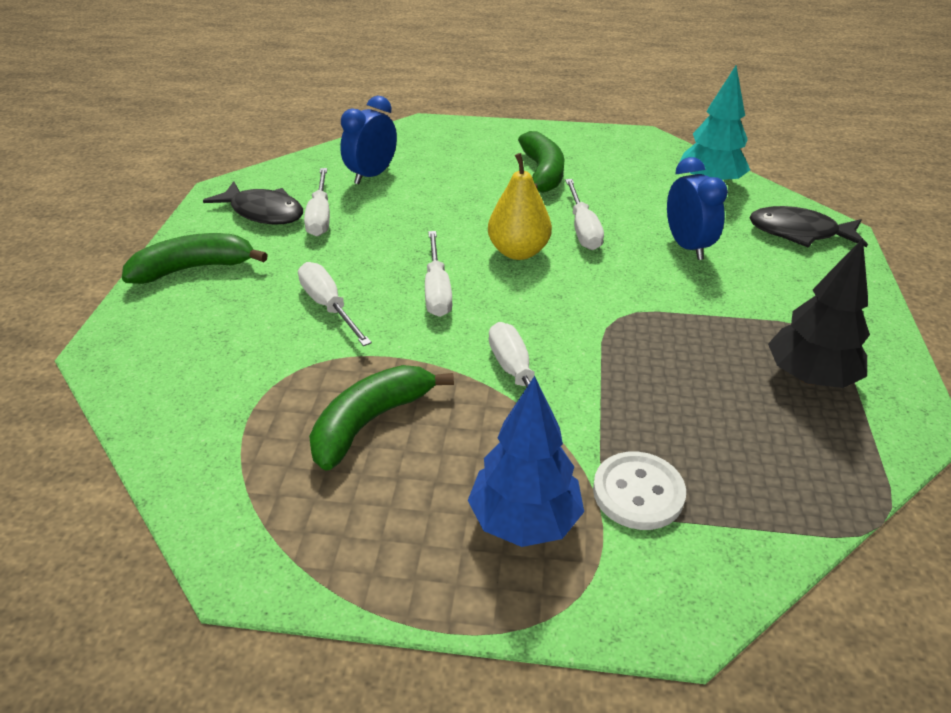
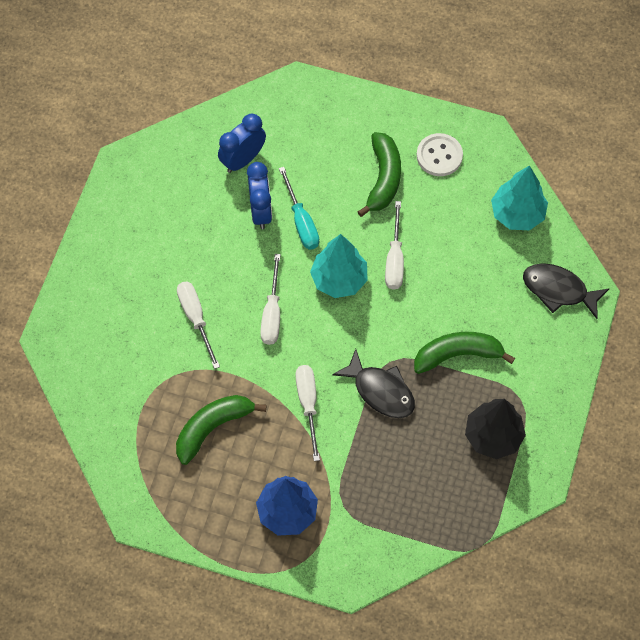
camera: 10 degrees right, 25 degrees up
green banana [122,233,268,284] -> green banana moved to [414,332,515,374]
black fish [203,181,303,224] -> black fish moved to [332,349,415,418]
white screwdriver [304,168,330,237] -> none
yellow pear [488,153,552,260] -> turquoise tree [310,234,367,298]
white button [593,452,686,530] -> white button moved to [417,133,463,176]
blue clock [667,157,728,260] -> blue clock moved to [247,162,272,229]
none -> turquoise screwdriver [279,167,319,250]

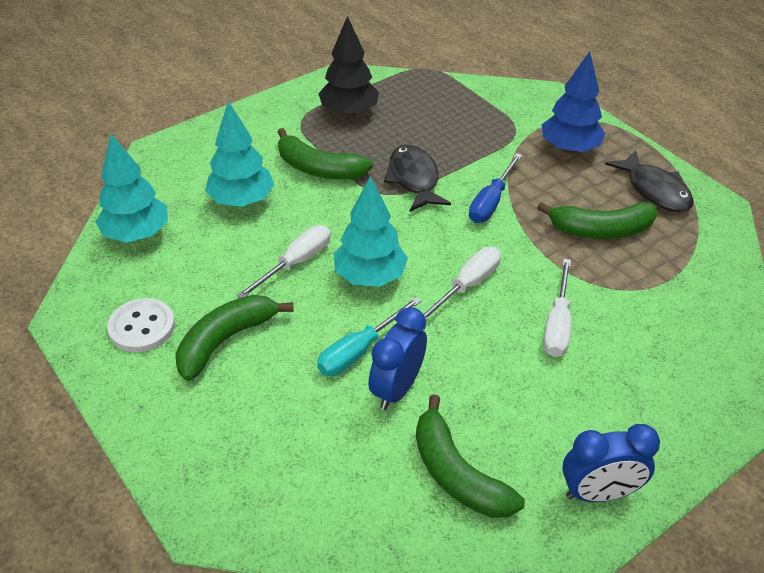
camera: 145 degrees left, 20 degrees down
blue clock [218,113,266,173] -> blue clock moved to [562,424,660,502]
turquoise screwdriver [279,167,319,250] -> turquoise screwdriver turned 150 degrees counterclockwise [317,297,421,376]
white screwdriver [296,365,320,461] -> blue screwdriver [469,153,522,223]
black fish [523,263,610,319] -> black fish moved to [605,151,694,212]
none -> turquoise tree [205,101,274,207]
none -> green banana [416,394,525,518]

